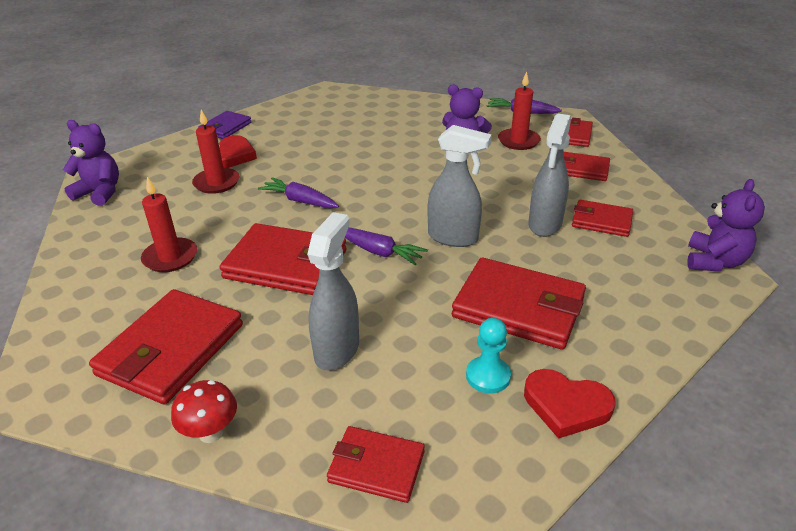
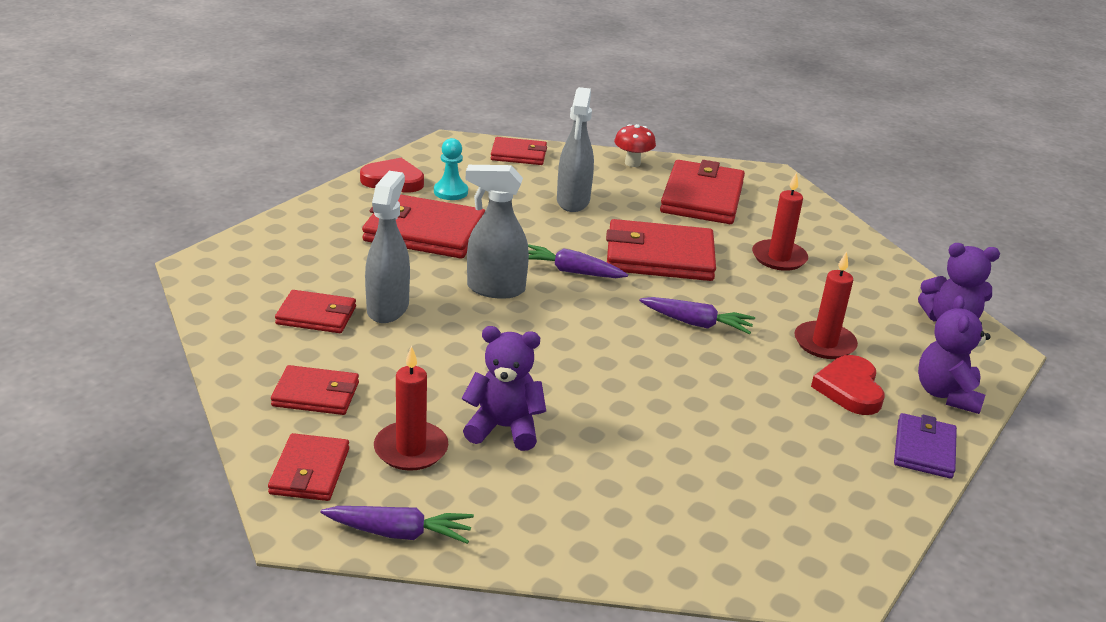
camera: 165 degrees right, 5 degrees down
purple teddy bear [687,179,765,271] -> purple teddy bear moved to [918,295,991,414]

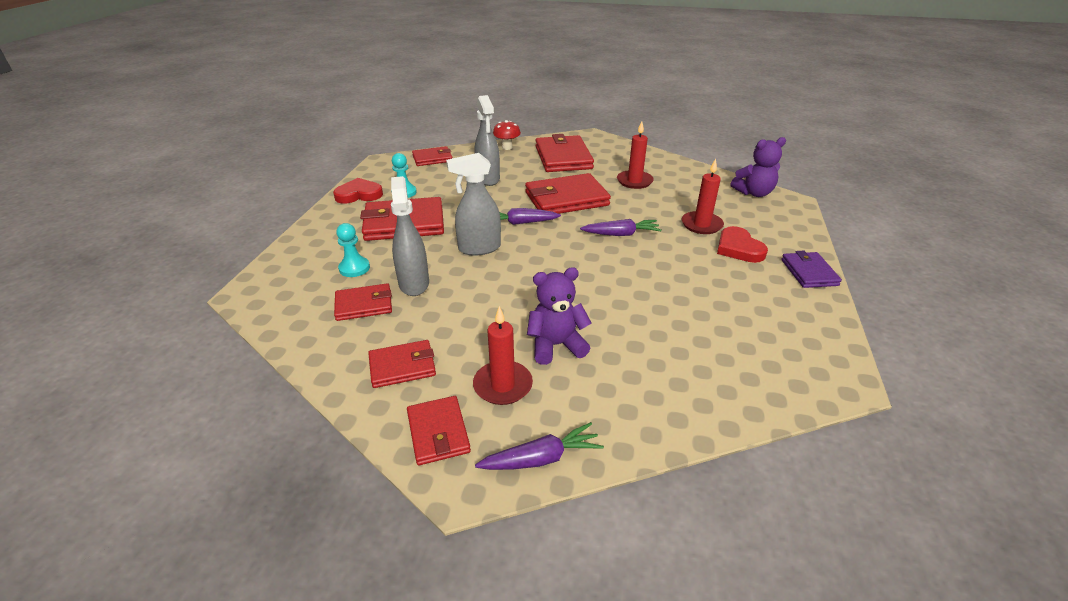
camera: 20 degrees left, 5 degrees up
purple teddy bear [918,295,991,414] -> none
none -> turquoise pawn [336,223,370,277]

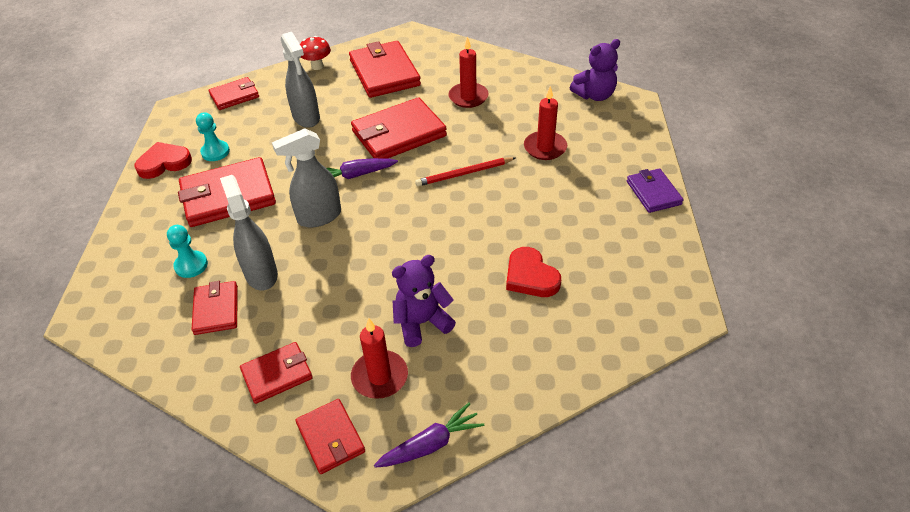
camera: 10 degrees left, 10 degrees up
red wallet [334,283,392,321] -> red wallet turned 75 degrees counterclockwise [191,281,238,335]
purple carrot [580,219,662,236] -> red pencil [415,157,516,186]
red heart [717,226,768,263] -> red heart moved to [506,247,561,297]

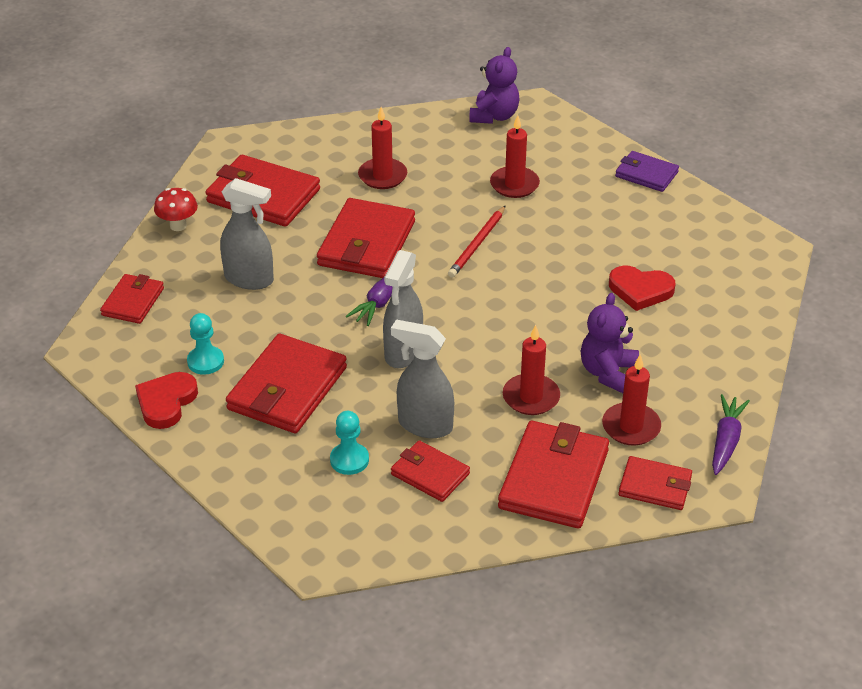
camera: 45 degrees left, 5 degrees down
red wallet [240,342,313,404] -> red wallet [498,421,609,529], size x1.75
none -> red candle [503,325,560,415]

